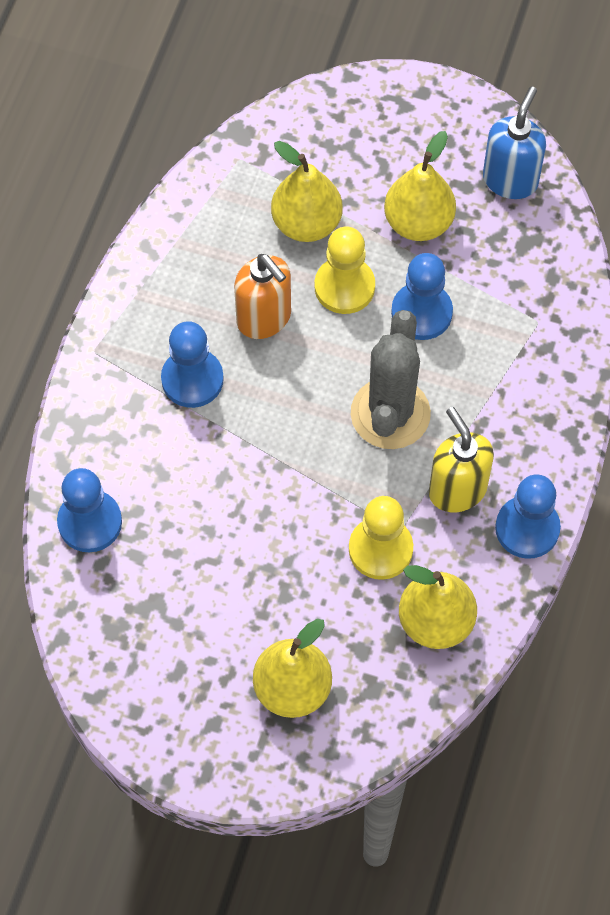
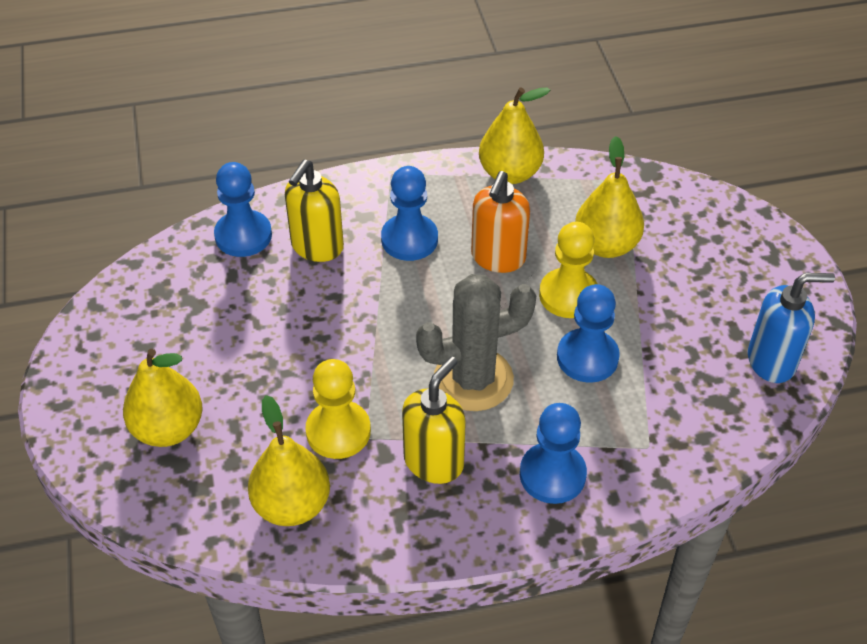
camera: 60 degrees right, 15 degrees down
yellow pear [384,131,456,241] -> yellow pear moved to [479,88,550,184]
blue pawn [495,474,561,559] -> blue pawn moved to [520,403,587,504]
none -> yellow soap dispenser [285,160,344,262]

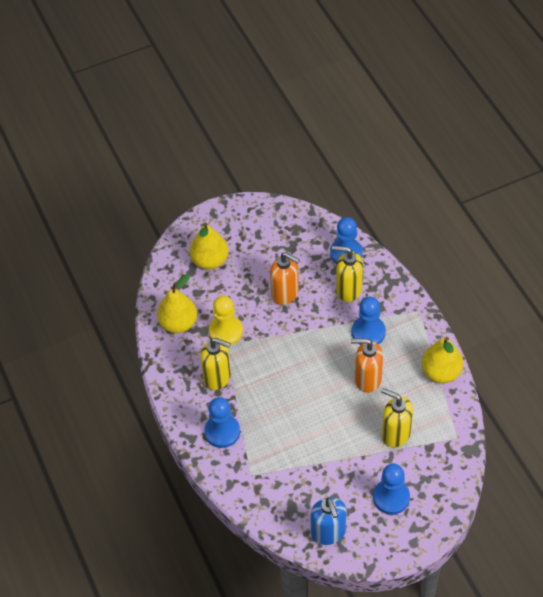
camera: 80 degrees right, 5 degrees up
grey cactus [416,274,536,411] -> none
yellow pawn [539,222,597,318] -> none
blue pawn [557,284,620,383] -> blue pawn moved to [373,464,410,515]
yellow pear [575,136,644,258] -> yellow soap dispenser [381,388,413,448]
none -> orange soap dispenser [270,252,300,305]

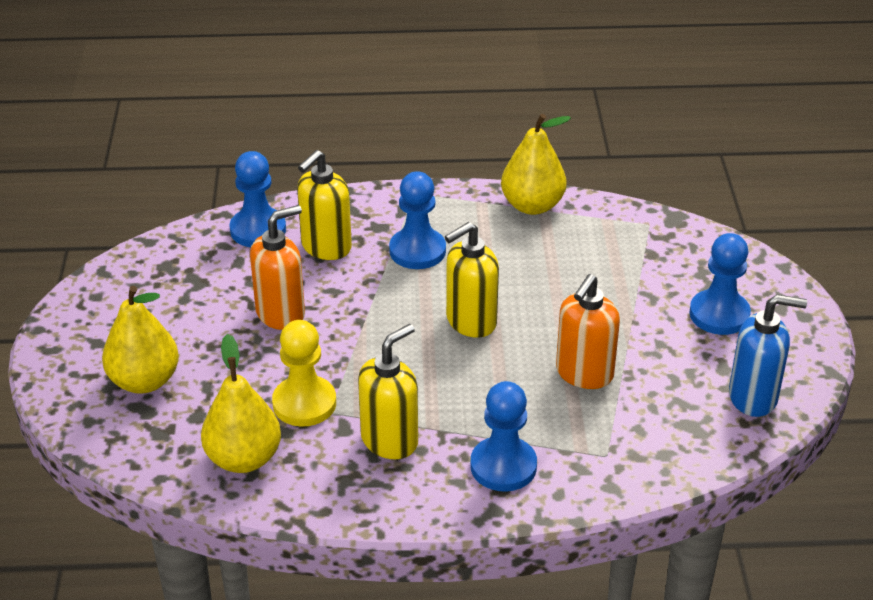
camera: 70 degrees left, 15 degrees down
orange soap dispenser [351,339,383,393] -> orange soap dispenser moved to [556,274,620,389]
yellow soap dispenser [381,388,413,448] -> yellow soap dispenser moved to [445,222,499,338]

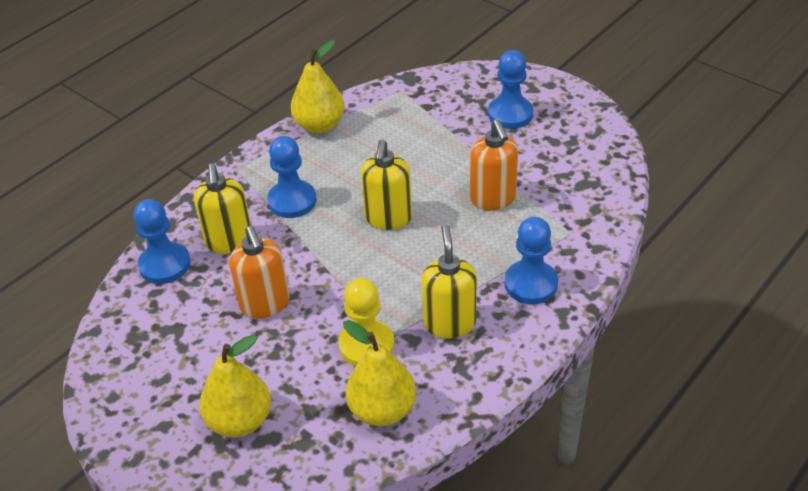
camera: 45 degrees left, 5 degrees up
orange soap dispenser [250,205,305,330] -> orange soap dispenser turned 150 degrees clockwise [229,226,290,319]
blue soap dispenser [729,294,807,417] -> none

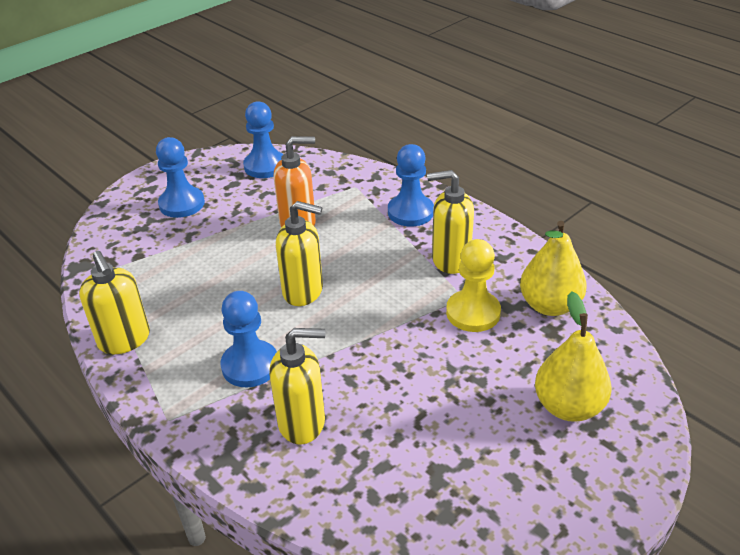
camera: 85 degrees left, 5 degrees down
blue pawn [134,199,190,284] -> blue pawn moved to [243,101,283,178]
orange soap dispenser [229,226,290,319] -> none
yellow pear [291,40,345,133] -> yellow soap dispenser [79,251,150,354]

